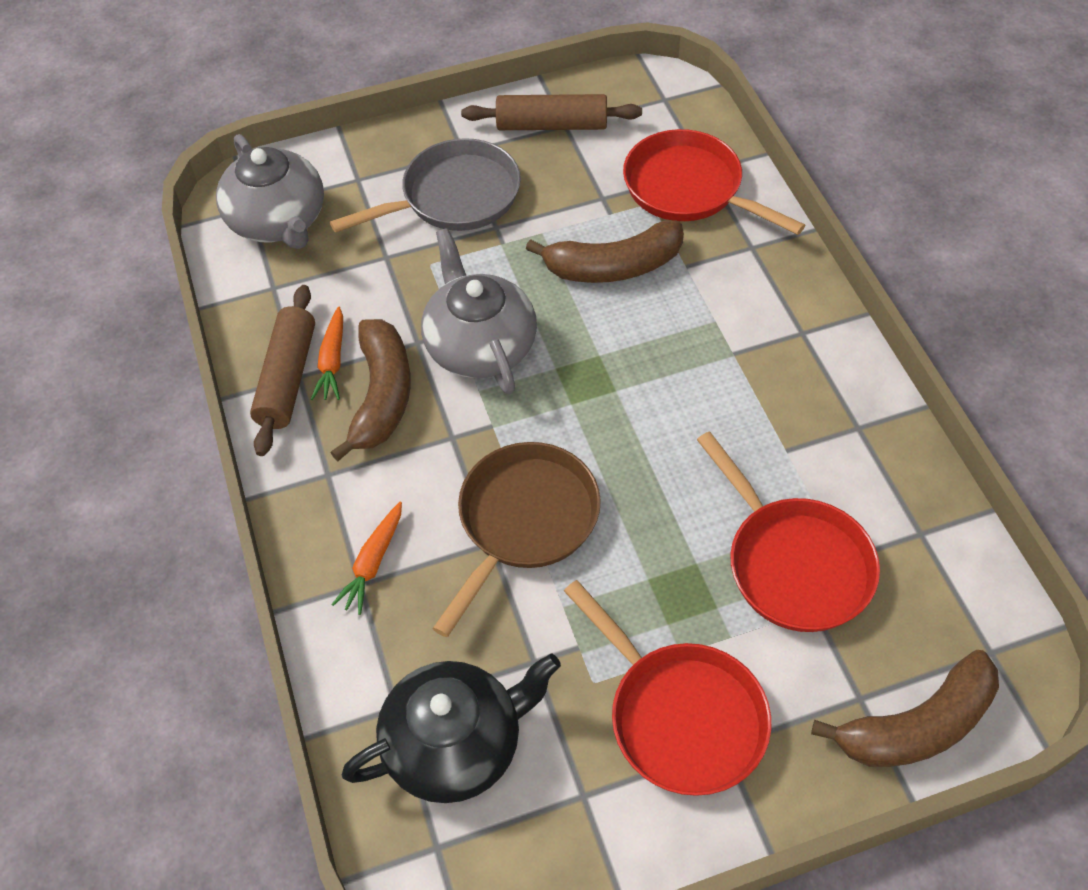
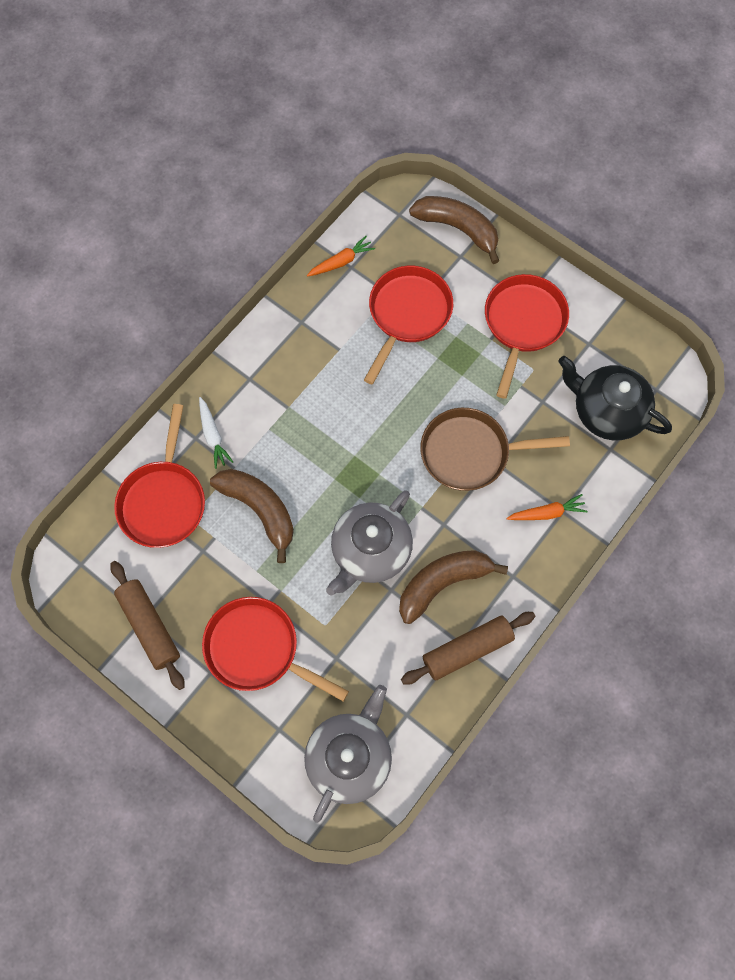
camera: 125 degrees left, 15 degrees up
orange carrot [311,307,343,400] -> orange carrot moved to [307,236,375,277]
grey pan [330,138,521,233] -> red pan [202,597,349,702]
none -> white carrot [199,397,233,469]

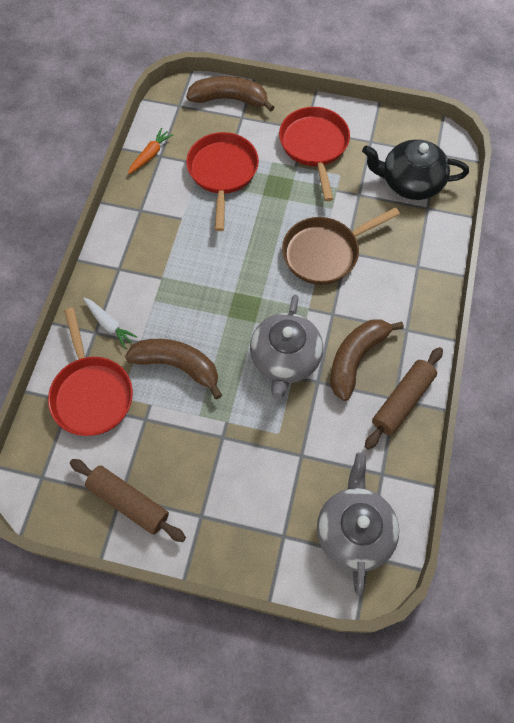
camera: 25 degrees left, 5 degrees down
red pan [202,597,349,702] -> none
orange carrot [507,494,588,520] -> none

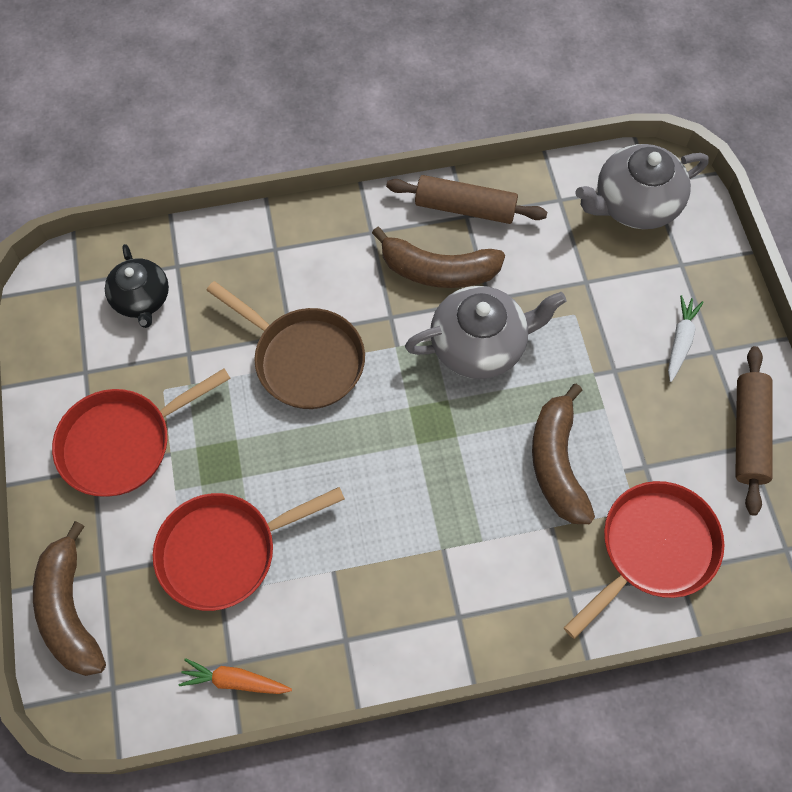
camera: 115 degrees left, 0 degrees up
white carrot [83,298,137,348] -> white carrot moved to [668,295,704,382]
black teapot [362,139,469,200] -> black teapot [105,244,169,328], size x0.66

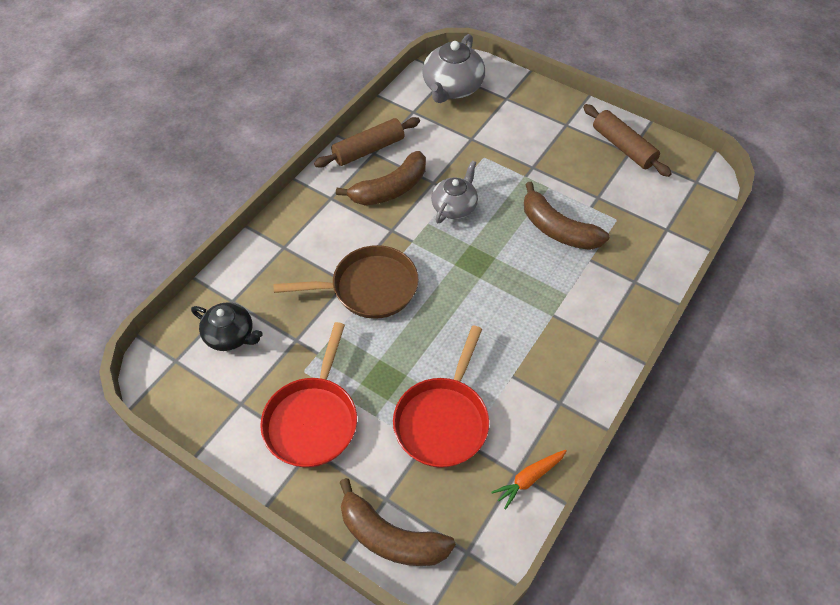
camera: 45 degrees left, 10 degrees down
grey teapot [405,286,566,379] -> grey teapot [431,160,478,223], size x0.66
red pan [564,481,725,639] -> none
white carrot [668,295,704,382] -> none

